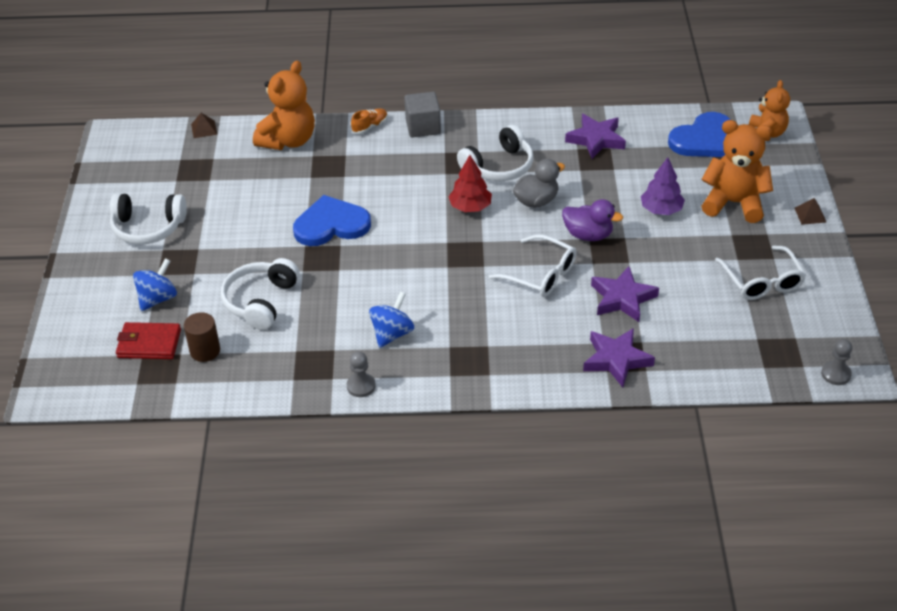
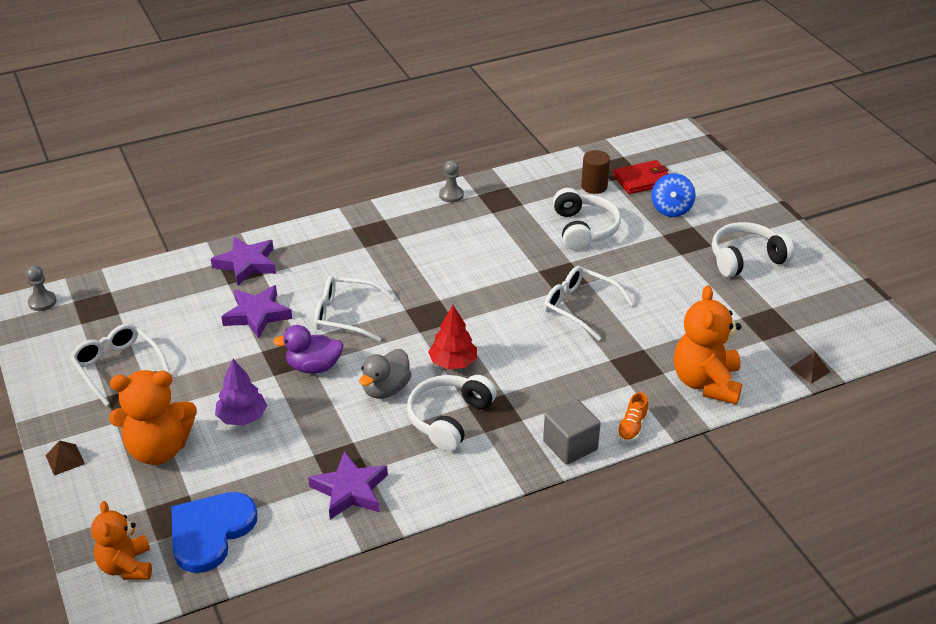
camera: 155 degrees right, 5 degrees down
blue heart [293,195,371,246] -> white glasses [544,266,634,341]
blue spinning top [369,292,414,348] -> none

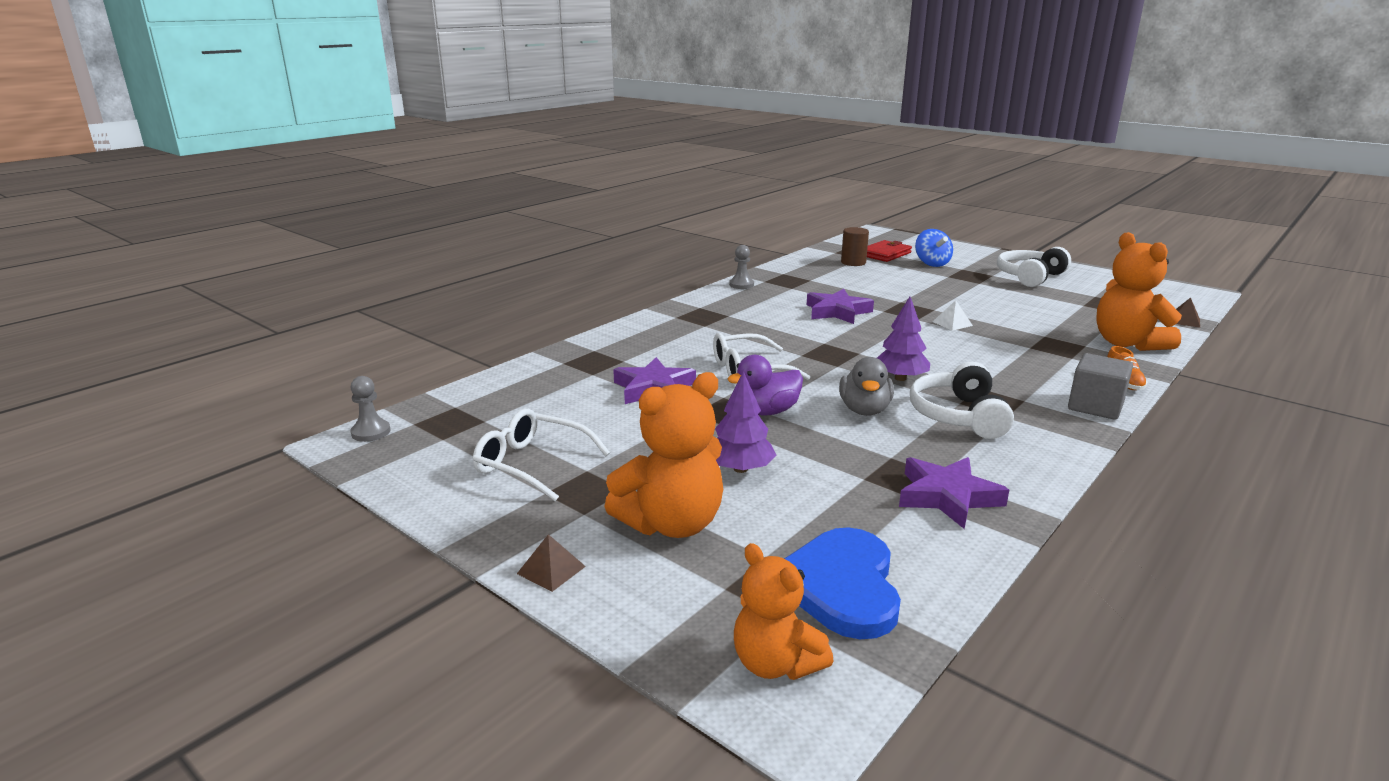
camera: 25 degrees left, 15 degrees down
purple star [211,237,276,285] -> purple star moved to [807,289,874,324]
red tree [428,305,477,369] -> purple tree [877,297,930,381]
white glasses [544,266,634,341] -> white pyramid [932,300,973,331]
white headphones [553,188,621,251] -> none

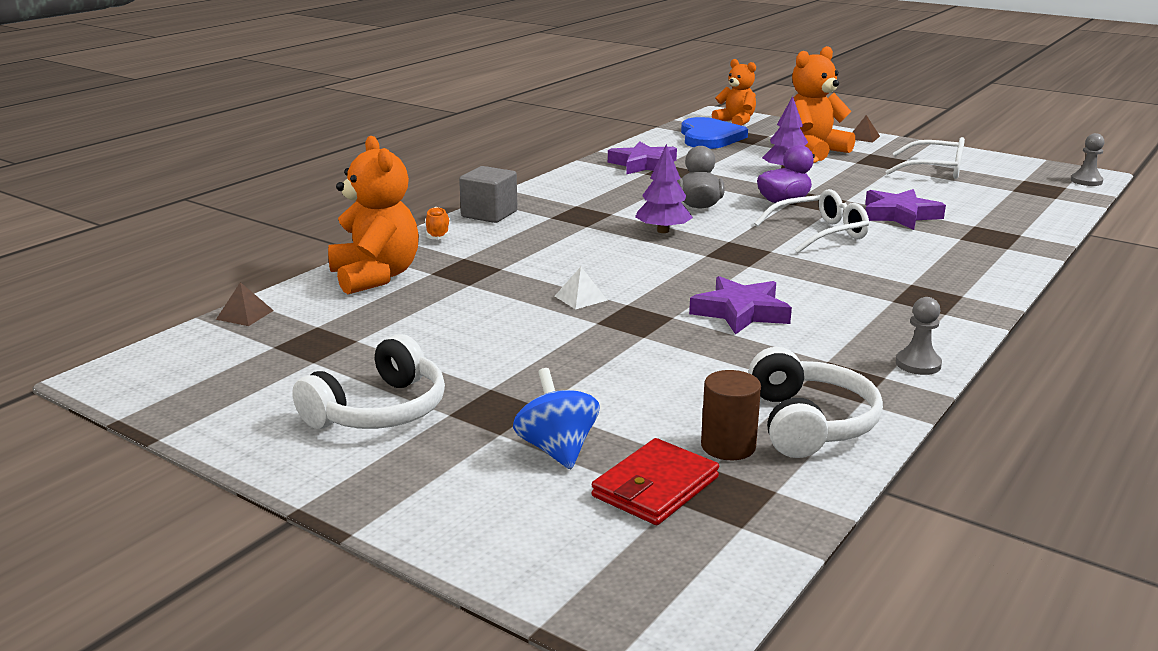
camera: 175 degrees right, 0 degrees up
white headphones [910,362,1014,439] -> white headphones moved to [749,347,883,458]

